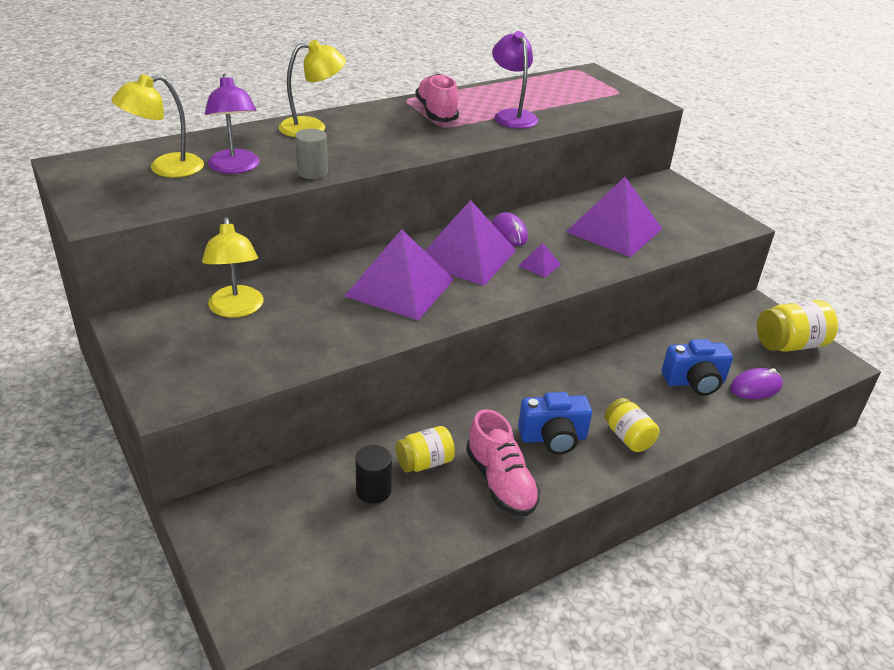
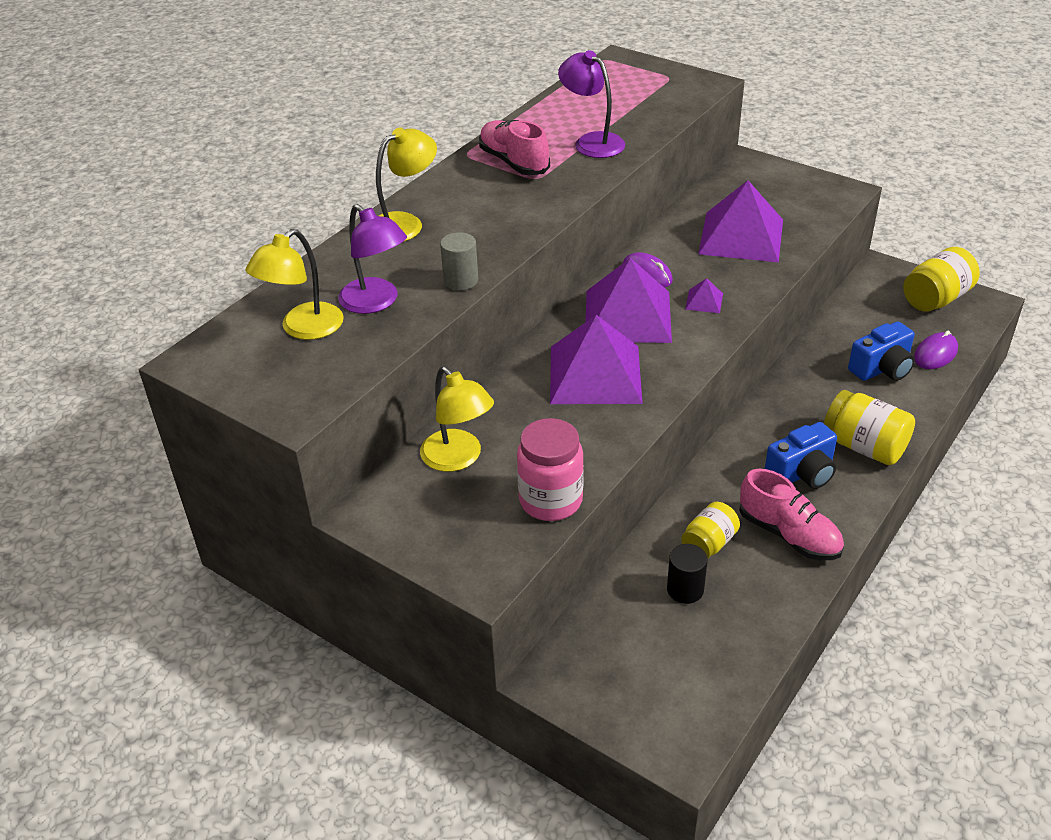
camera: 20 degrees left, 5 degrees up
yellow jar [605,398,659,452] -> yellow jar [824,390,915,465], size x1.54
none -> pink jar [517,418,584,521]

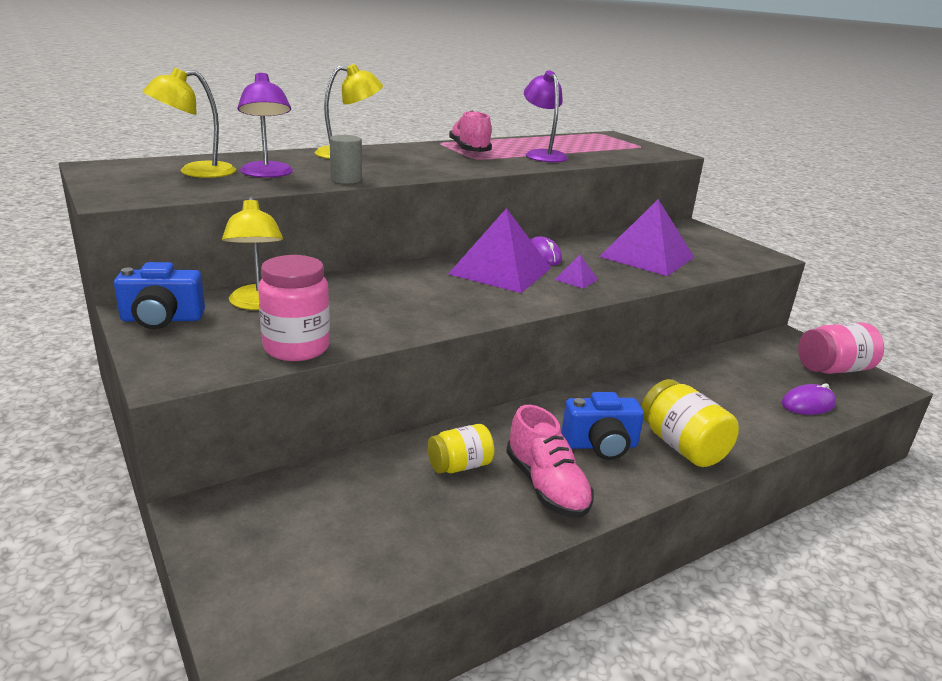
camera: 20 degrees right, 15 degrees down
purple pyramid [550,315,643,404] -> none
black cylinder [667,544,708,604] -> none
blue camera [848,322,915,381] -> blue camera moved to [114,262,205,329]
yellow jar [903,247,980,312] -> pink jar [798,323,884,374]

